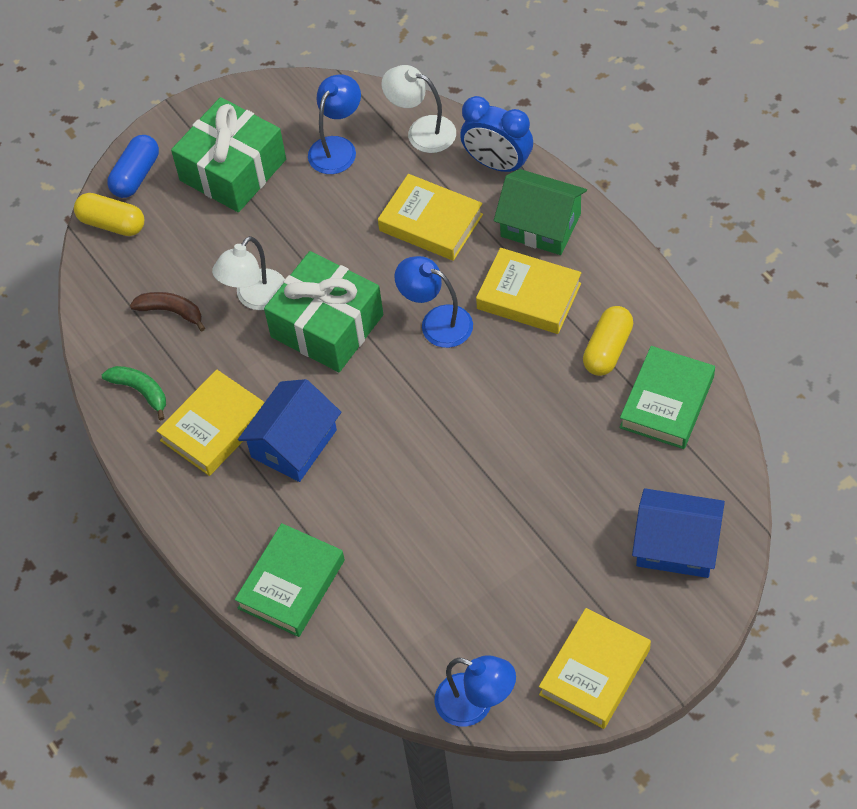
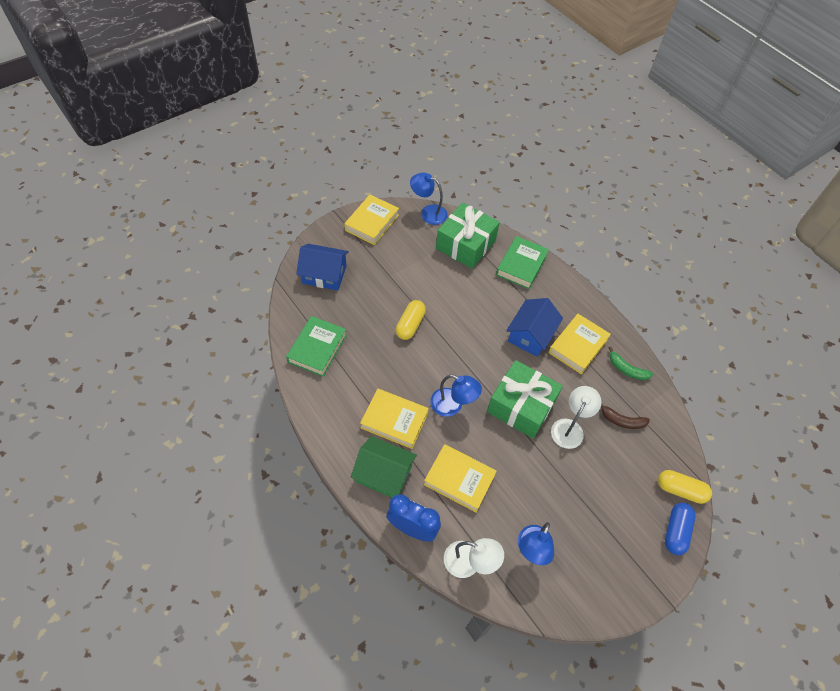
camera: 170 degrees right, 0 degrees up
green gift [171,97,286,212] -> green gift moved to [436,203,500,269]
yellow capsule [583,306,634,376] -> yellow capsule moved to [396,300,426,340]

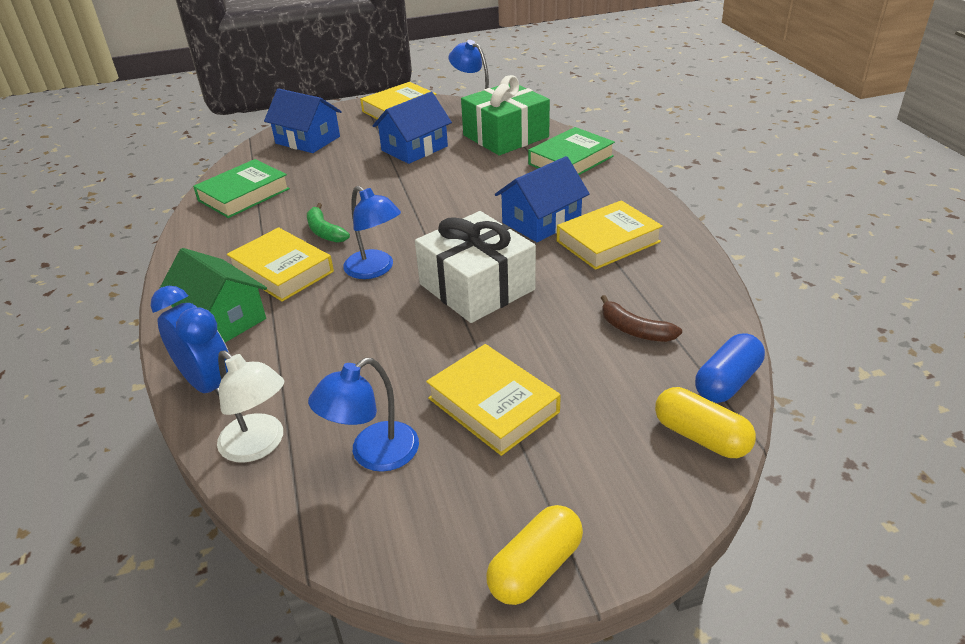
camera: 25 degrees right, 20 degrees down
yellow capsule [396,300,426,340] -> yellow capsule moved to [486,505,583,605]
yellow book [424,444,496,513] -> yellow book moved to [426,344,561,456]
green gift [487,360,563,438] -> white gift [415,211,536,323]
white lamp [551,386,602,449] -> none
green banana [609,347,653,380] -> green banana moved to [307,203,350,243]
blue capsule [665,503,696,555] -> blue capsule moved to [695,334,765,403]
none -> blue house [373,92,452,164]

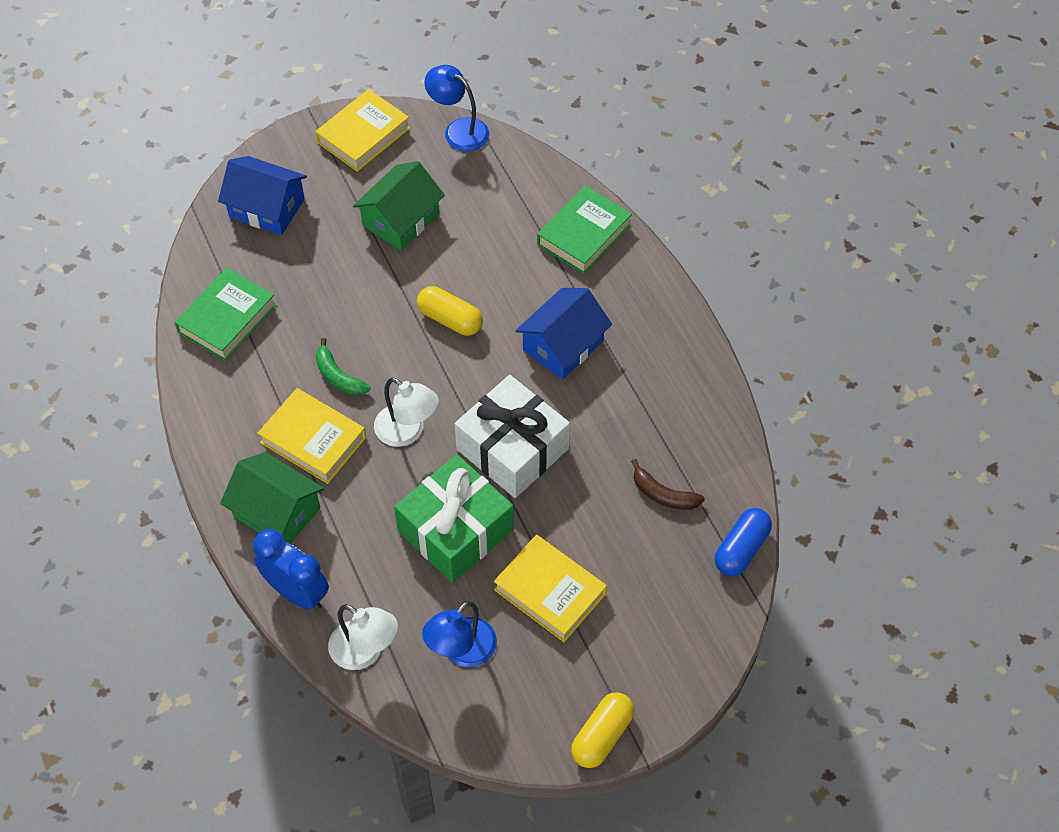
camera: 10 degrees left, 20 degrees up
blue lamp [343,186,401,279] -> white lamp [374,377,439,447]
blue house [373,92,452,164] -> green house [353,161,445,251]
green gift [461,75,550,155] -> green gift moved to [394,454,514,583]
yellow book [557,200,663,270] -> none
yellow capsule [655,387,756,458] -> yellow capsule moved to [417,286,483,336]

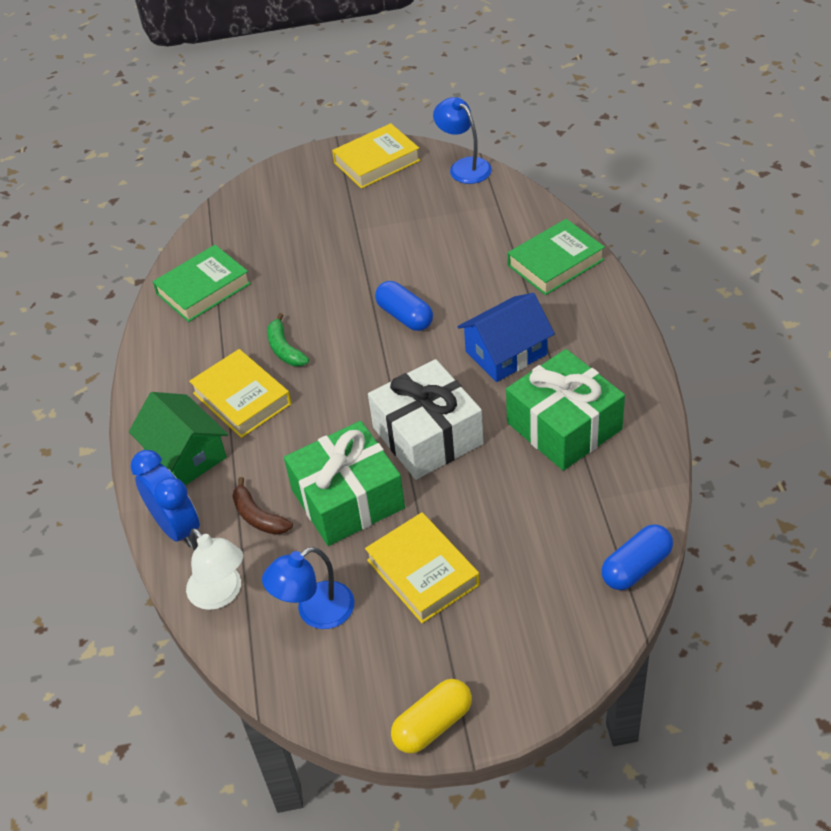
camera: 20 degrees right, 10 degrees down
blue house [218,156,307,235] -> none
green house [353,161,445,251] -> none
white lamp [374,377,439,447] -> none
yellow capsule [417,286,483,336] -> blue capsule [375,281,433,331]
brown banana [631,459,705,510] -> brown banana moved to [232,477,293,535]
none -> green gift [506,349,625,471]

